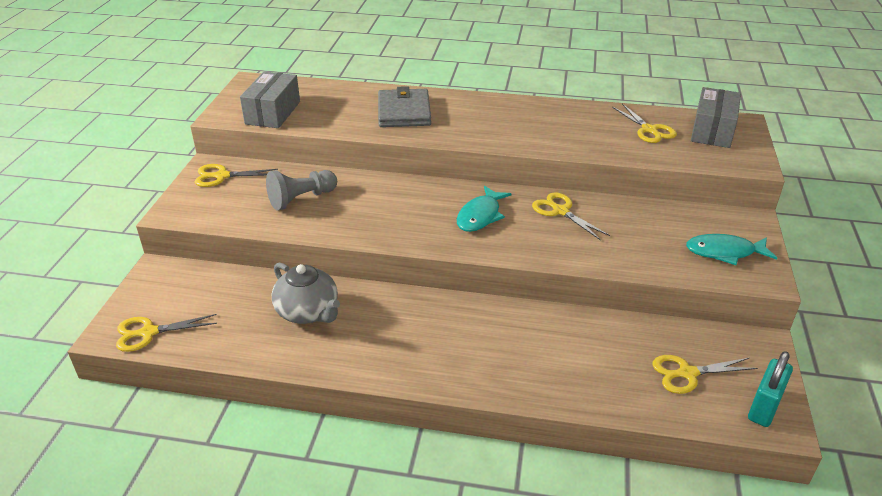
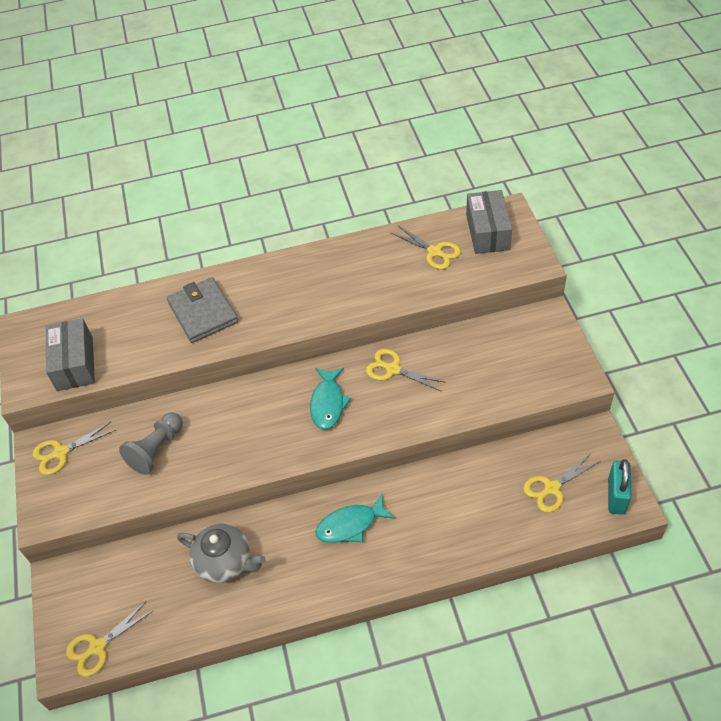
camera: 20 degrees left, 15 degrees up
turquoise fish [686,234,777,265] -> turquoise fish moved to [315,494,395,543]

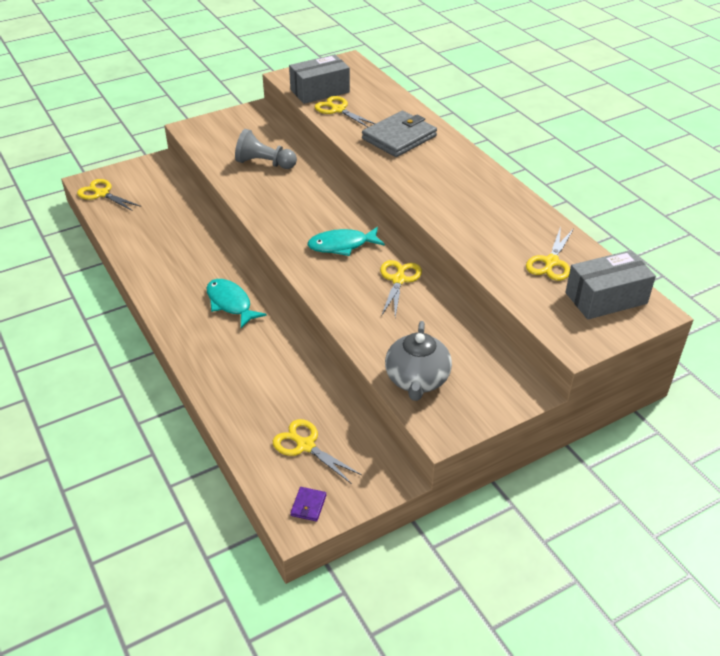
camera: 70 degrees right, 10 degrees down
yellow scissors [33,422,115,475] -> yellow scissors moved to [315,96,376,127]
grey teapot [177,524,265,583] -> grey teapot moved to [385,321,452,401]
turquoise padlock [608,459,632,515] -> purple wallet [290,487,326,521]

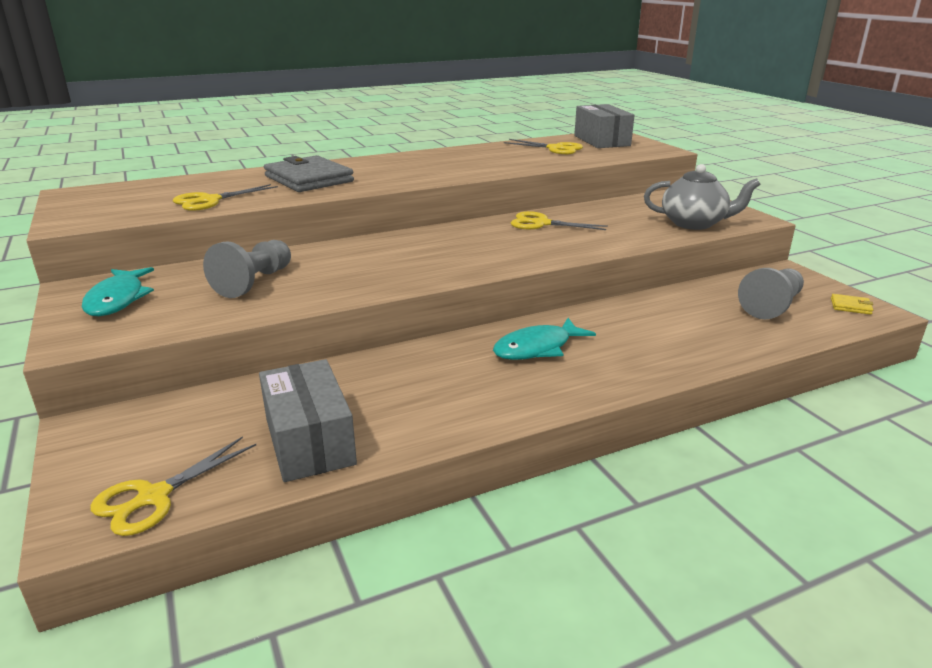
camera: 85 degrees left, 15 degrees down
yellow scissors [273,419,362,484] -> grey pawn [738,268,804,319]
grey box [289,54,350,104] -> grey box moved to [259,359,357,482]
purple wallet [290,487,326,521] -> yellow wallet [831,294,873,315]
turquoise fish [307,227,385,256] -> turquoise fish moved to [82,267,154,316]

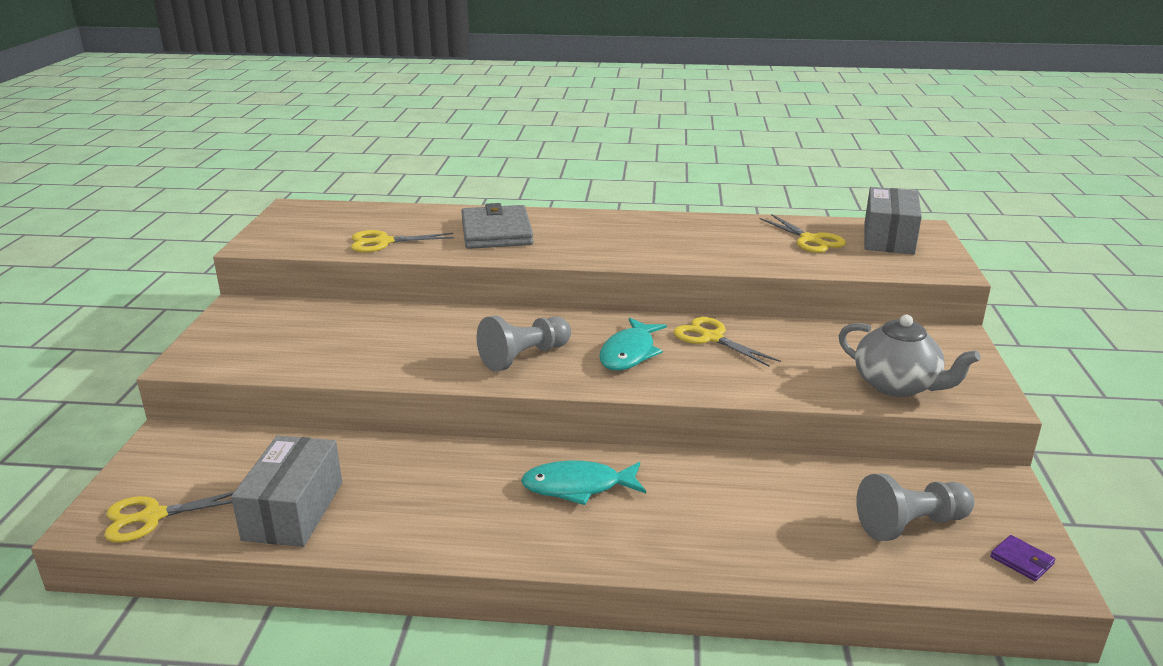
camera: 30 degrees right, 0 degrees up
turquoise fish [82,267,154,316] -> turquoise fish moved to [599,318,667,371]
grey pawn [203,240,291,298] -> grey pawn moved to [477,316,571,372]
yellow wallet [831,294,873,315] -> purple wallet [990,535,1056,581]

